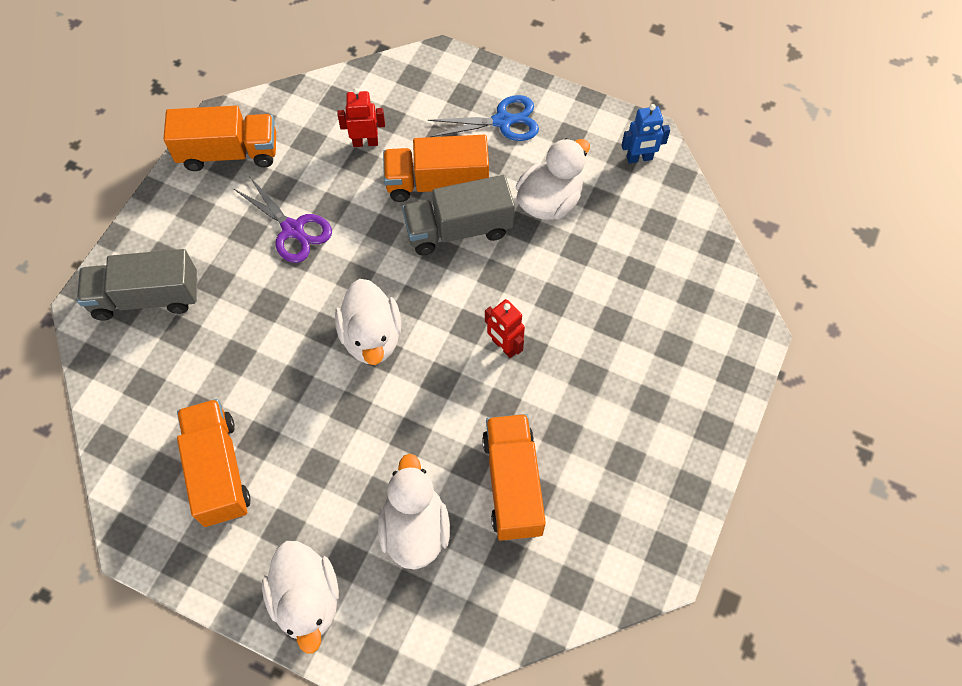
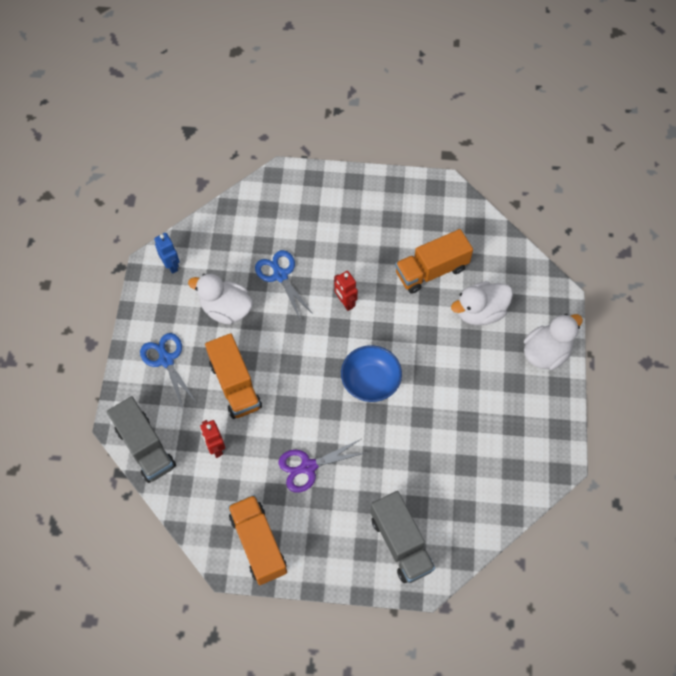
camera: 110 degrees left, 0 degrees up
orange truck [177,399,251,527] -> none
purple scissors [234,176,332,263] -> purple scissors turned 135 degrees counterclockwise [278,439,368,493]
white duck [335,279,401,365] -> blue bowl [341,345,402,402]
grey truck [402,175,515,255] -> grey truck moved to [107,396,176,483]
red robot [485,299,525,358] -> red robot turned 120 degrees clockwise [334,271,358,311]
none -> blue scissors [255,250,314,321]

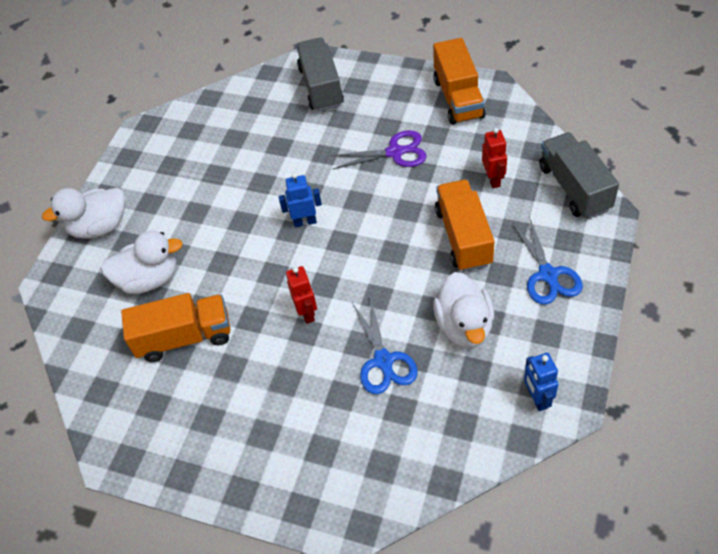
camera: 160 degrees left, 10 degrees down
white duck [188,274,253,325] -> white duck turned 45 degrees clockwise [433,272,494,348]
blue bowl [341,345,402,402] -> blue robot [279,173,322,227]

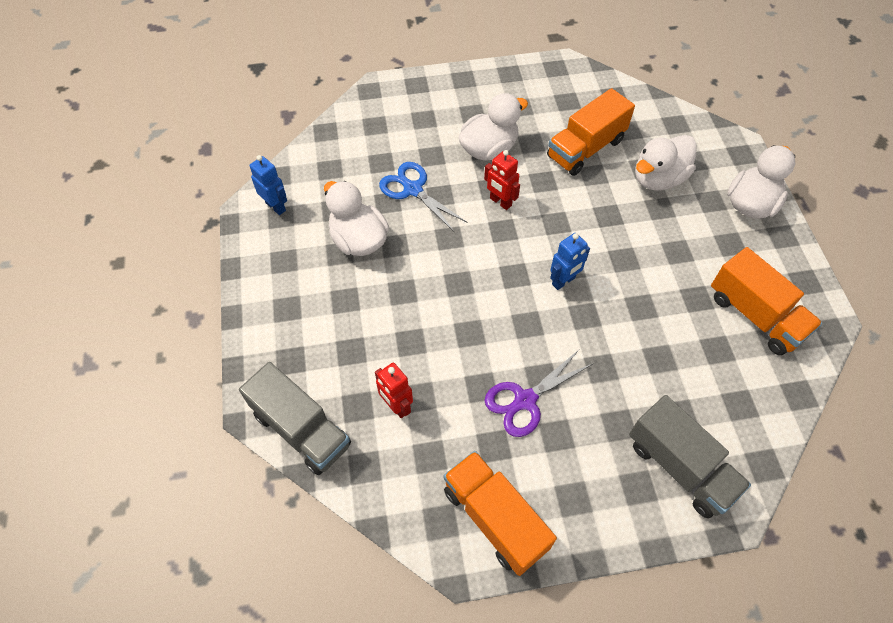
camera: 145 degrees right, 5 degrees up
orange truck [435,180,494,272] -> orange truck moved to [711,247,823,355]
blue scissors [512,216,583,305] -> none
none -> white duck [458,93,528,161]

